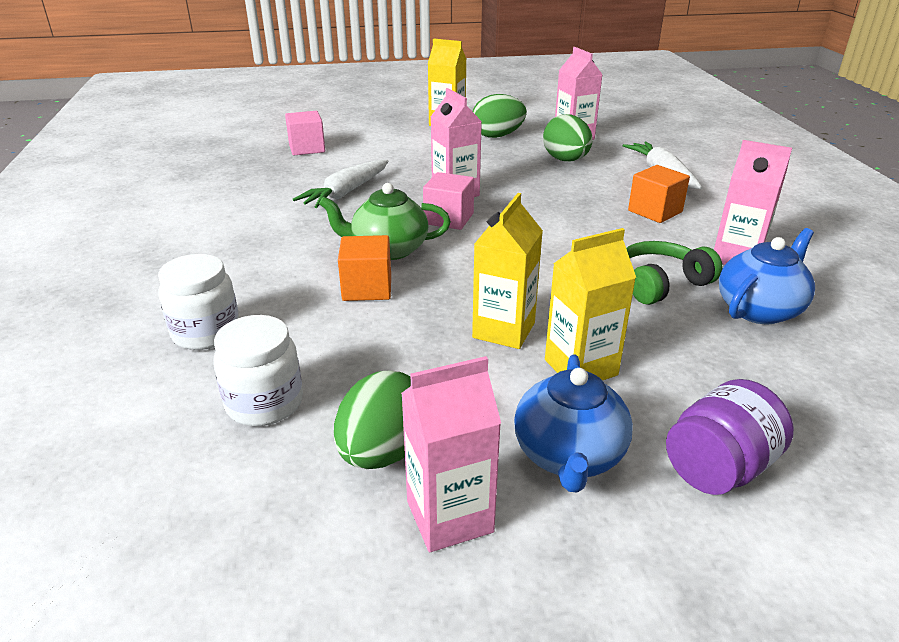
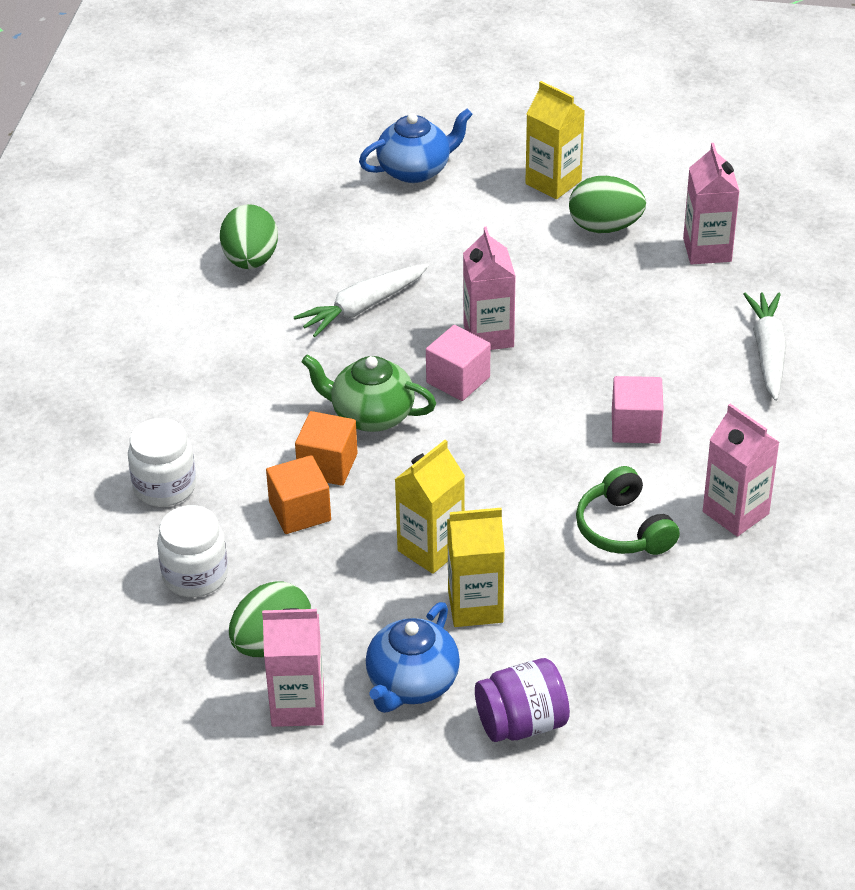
camera: 20 degrees right, 10 degrees up
pink cube [285,111,325,156] -> pink cube moved to [612,376,664,443]
green egg [543,114,592,161] -> green egg moved to [220,204,278,269]
green headphones [626,241,723,305] -> green headphones turned 105 degrees counterclockwise [576,466,680,555]
orange cube [628,165,690,223] -> orange cube moved to [266,455,331,534]
blue teapot [719,228,815,324] -> blue teapot moved to [359,109,473,183]

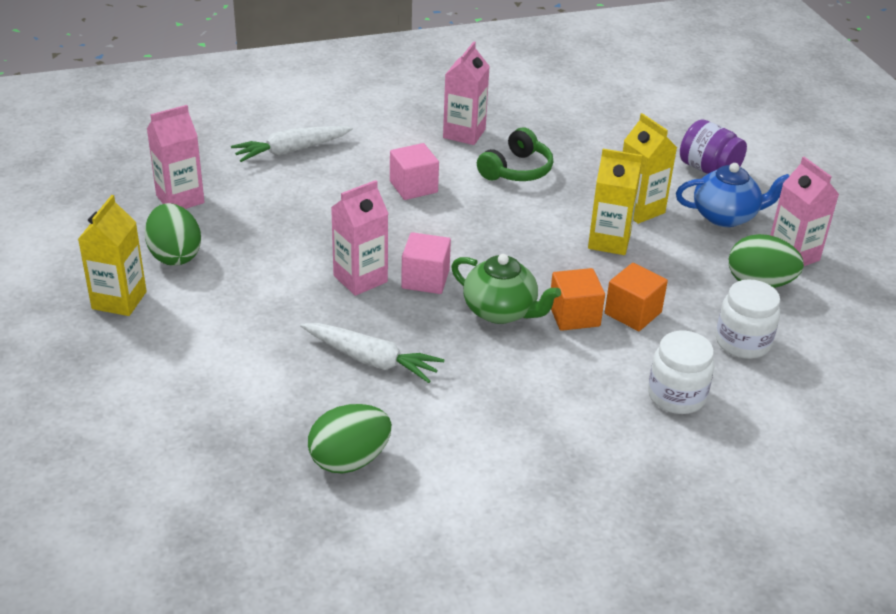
camera: 120 degrees left, 5 degrees down
green teapot [301,355,436,432] -> green teapot turned 45 degrees counterclockwise [451,254,561,324]
blue teapot [359,109,473,183] -> none

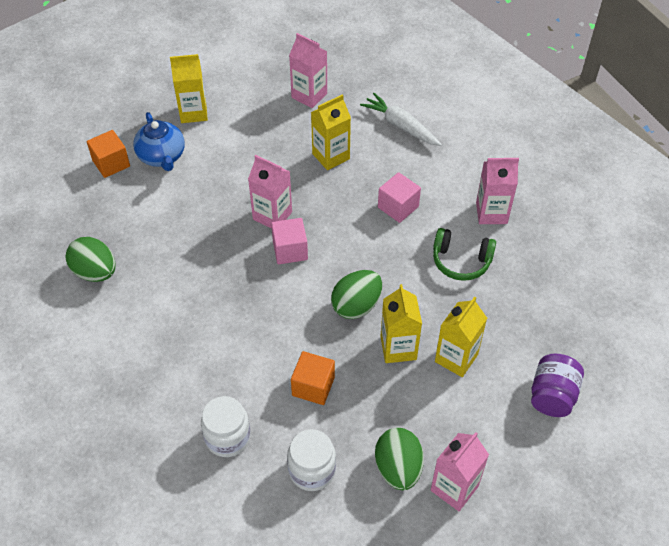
camera: 70 degrees right, 15 degrees up
green egg [145,203,201,266] -> green egg moved to [331,270,382,319]
white carrot [300,323,444,383] -> none
green teapot [451,254,561,324] -> none
orange cube [551,268,605,331] -> orange cube moved to [87,130,130,178]
blue teapot [676,163,789,227] -> blue teapot moved to [133,112,185,171]
none -> yellow carton [311,94,351,170]

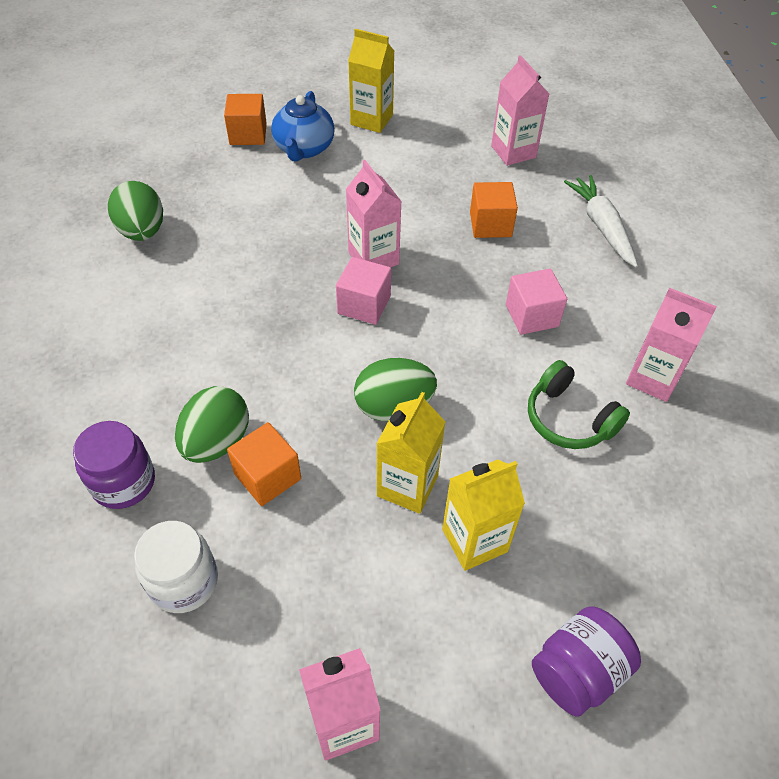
camera: 30 degrees right, 0 degrees up
white jar [201,396,251,457] -> purple jar [73,421,155,509]
yellow carton [311,94,351,170] -> orange cube [470,182,518,238]
green egg [375,428,424,490] -> green egg moved to [175,386,249,463]

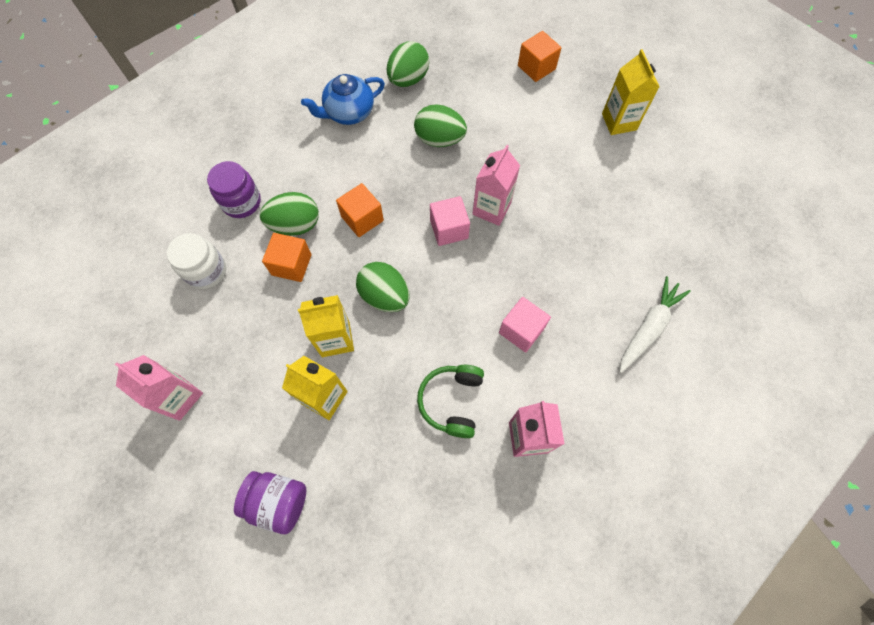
camera: 55 degrees right, 15 degrees up
blue teapot [271,91,335,162] -> blue teapot moved to [301,74,385,125]
orange cube [470,182,518,238] -> orange cube moved to [336,183,384,237]
pink carton [491,55,549,166] -> none
none -> green egg [414,104,467,147]

